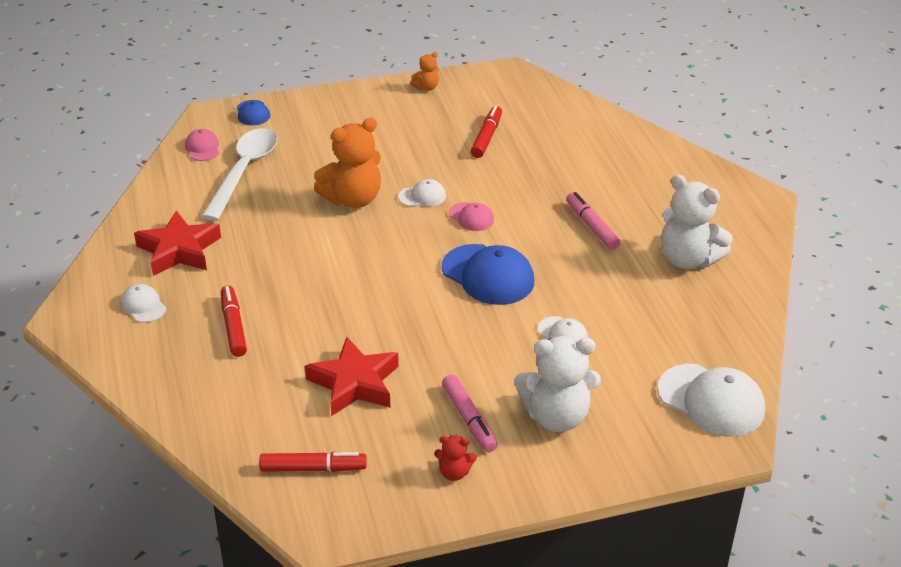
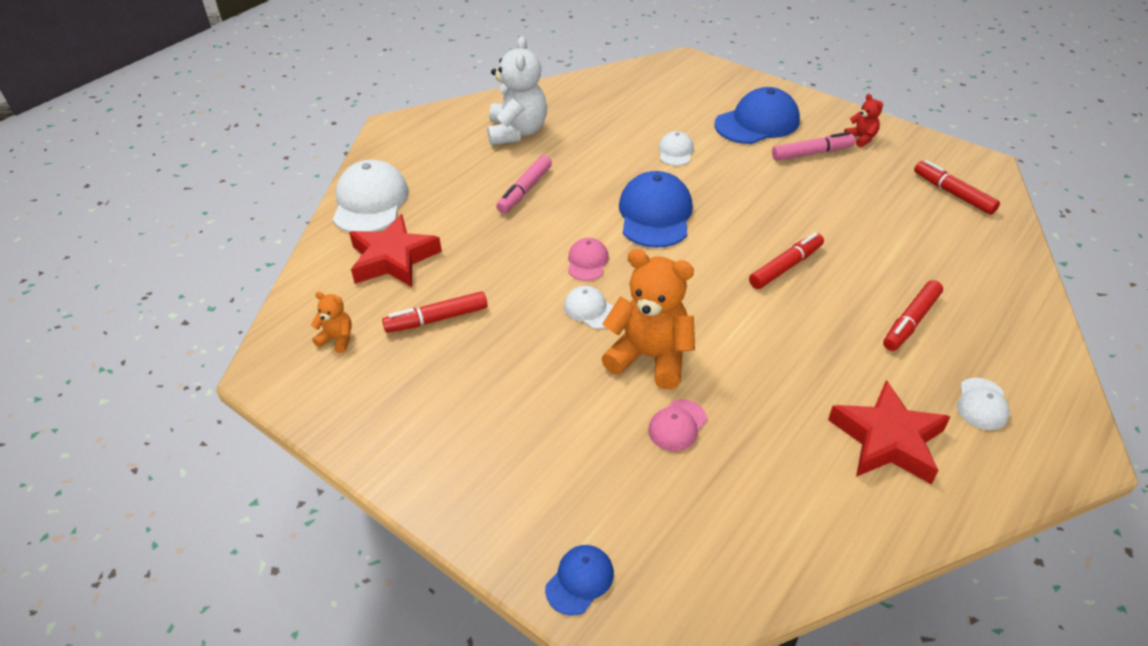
camera: 125 degrees left, 5 degrees up
pink cap [185,129,219,161] -> pink cap moved to [648,399,707,451]
white spoon [201,128,277,221] -> none
red star [305,337,399,416] -> red star moved to [349,214,442,287]
orange teddy bear [410,52,439,91] -> orange teddy bear moved to [311,291,352,353]
pink marker [442,374,497,452] -> pink marker turned 45 degrees clockwise [772,132,855,161]
white teddy bear [514,336,601,432] -> blue cap [714,87,800,144]
white cap [657,364,765,437] -> white cap moved to [333,160,409,232]
none -> red marker [749,232,824,289]

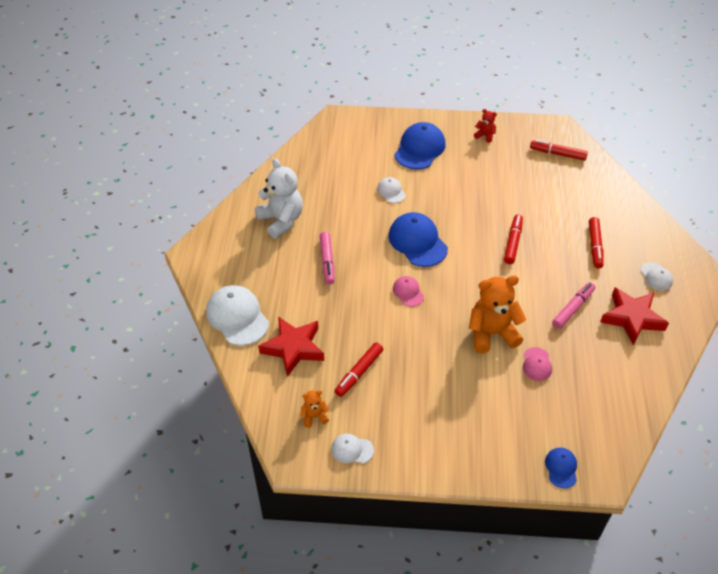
camera: 35 degrees left, 5 degrees up
white cap [564,286,614,329] -> white cap moved to [331,434,374,463]
pink marker [772,132,855,161] -> pink marker moved to [552,282,595,329]

